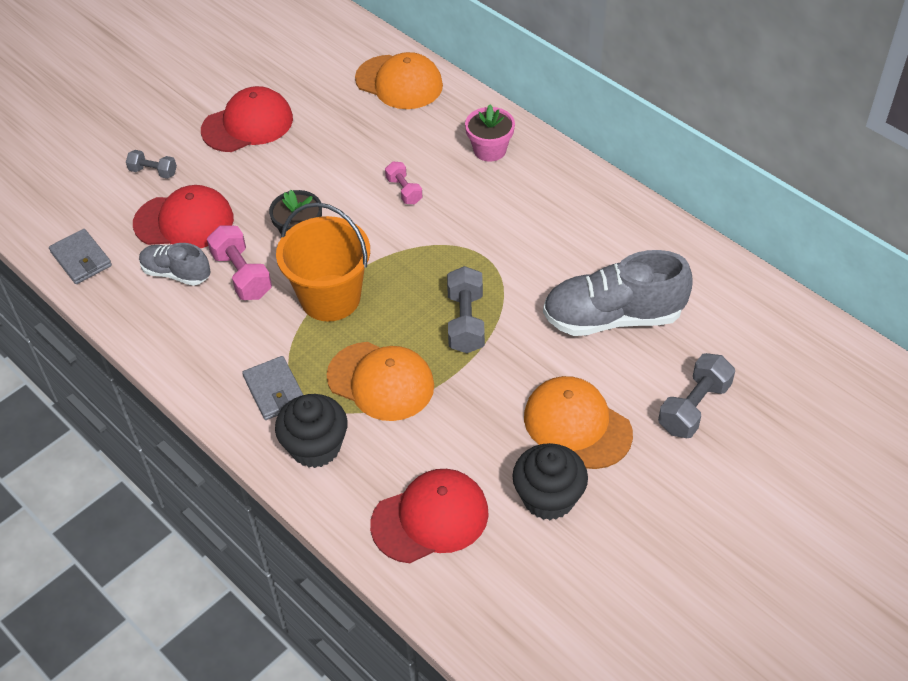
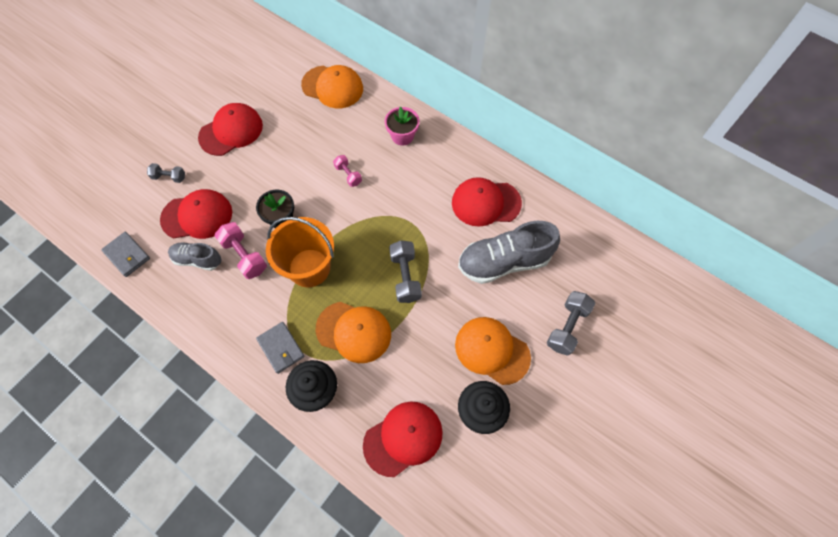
camera: 10 degrees left, 15 degrees up
none -> red cap [452,177,522,227]

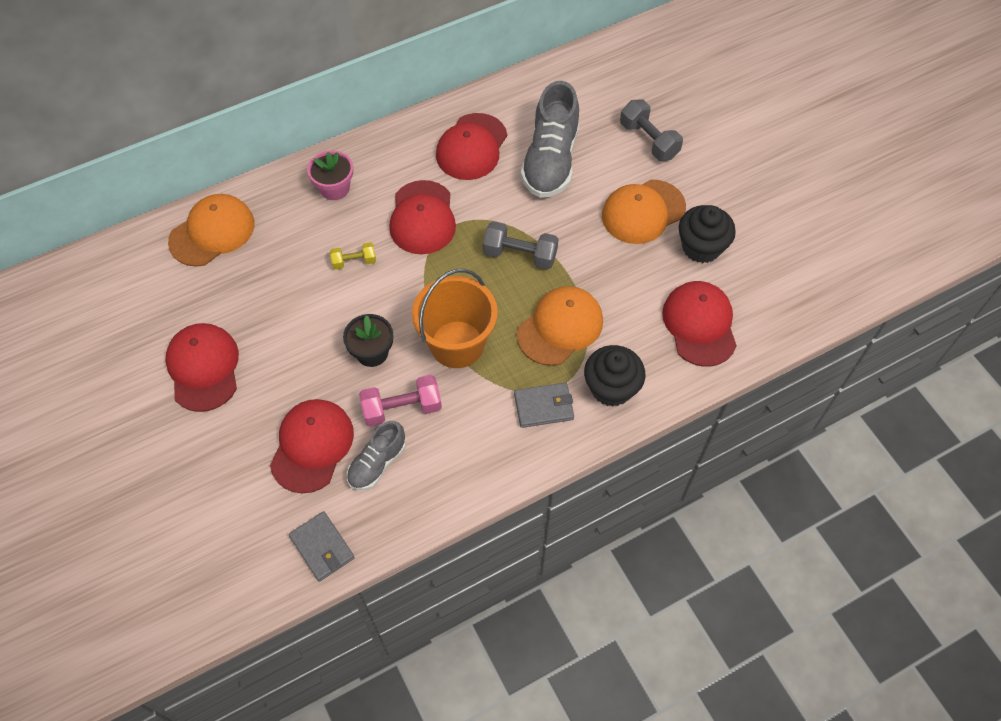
camera: 65 degrees left, 5 degrees down
grey wallet [101,232,150,277] -> grey wallet turned 75 degrees clockwise [289,511,355,582]
grey dumbbell [147,163,185,183] -> none
pink dumbbell [333,155,362,187] -> yellow dumbbell [330,242,376,270]
none -> red cap [389,180,456,255]

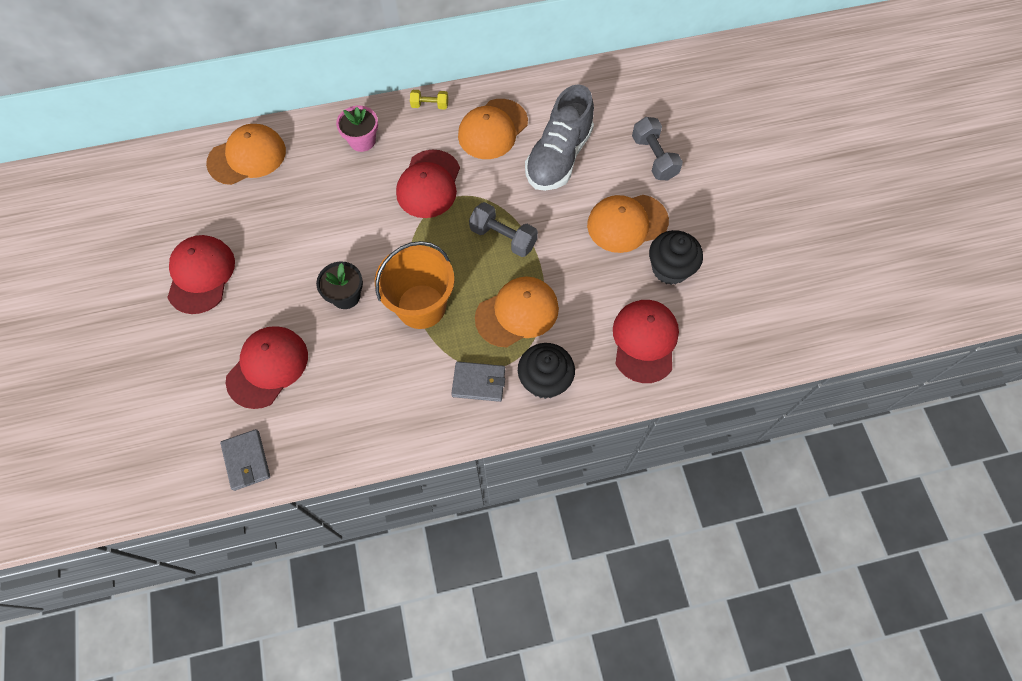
camera: 15 degrees right, 5 degrees up
yellow dumbbell [330,242,376,270] -> yellow dumbbell moved to [410,90,448,109]
grey shoe [347,421,406,490] -> none
pink dumbbell [359,375,442,427] -> none
red cap [436,113,507,180] -> orange cap [458,99,528,159]

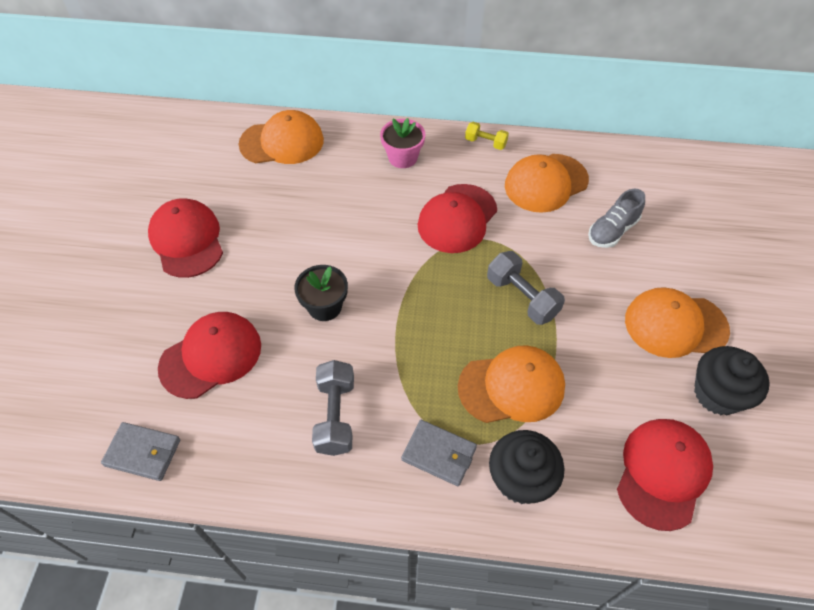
camera: 20 degrees right, 10 degrees down
red cap [167,235,235,314] -> red cap turned 45 degrees counterclockwise [148,199,223,278]
grey wallet [220,429,270,491] -> grey wallet turned 75 degrees counterclockwise [101,422,180,481]
orange bucket [375,241,454,329] -> none
grey shoe [525,85,594,191] -> grey shoe [588,189,645,248], size x0.56
grey dumbbell [632,117,683,180] -> grey dumbbell moved to [312,360,354,456]

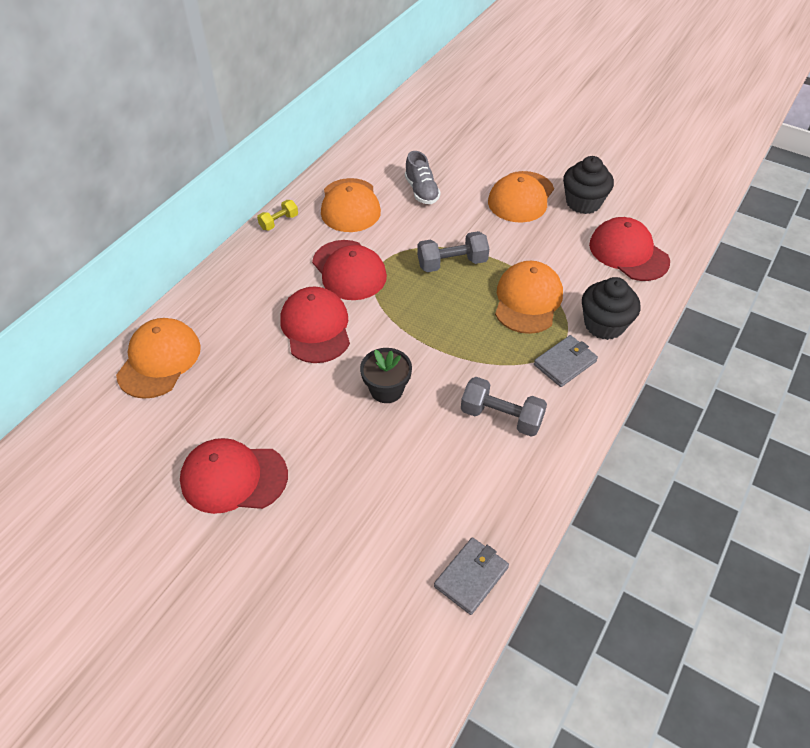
camera: 65 degrees left, 5 degrees down
red cap [158,312,261,399] -> red cap moved to [280,287,350,363]
pink flower pot [380,118,425,168] -> none

